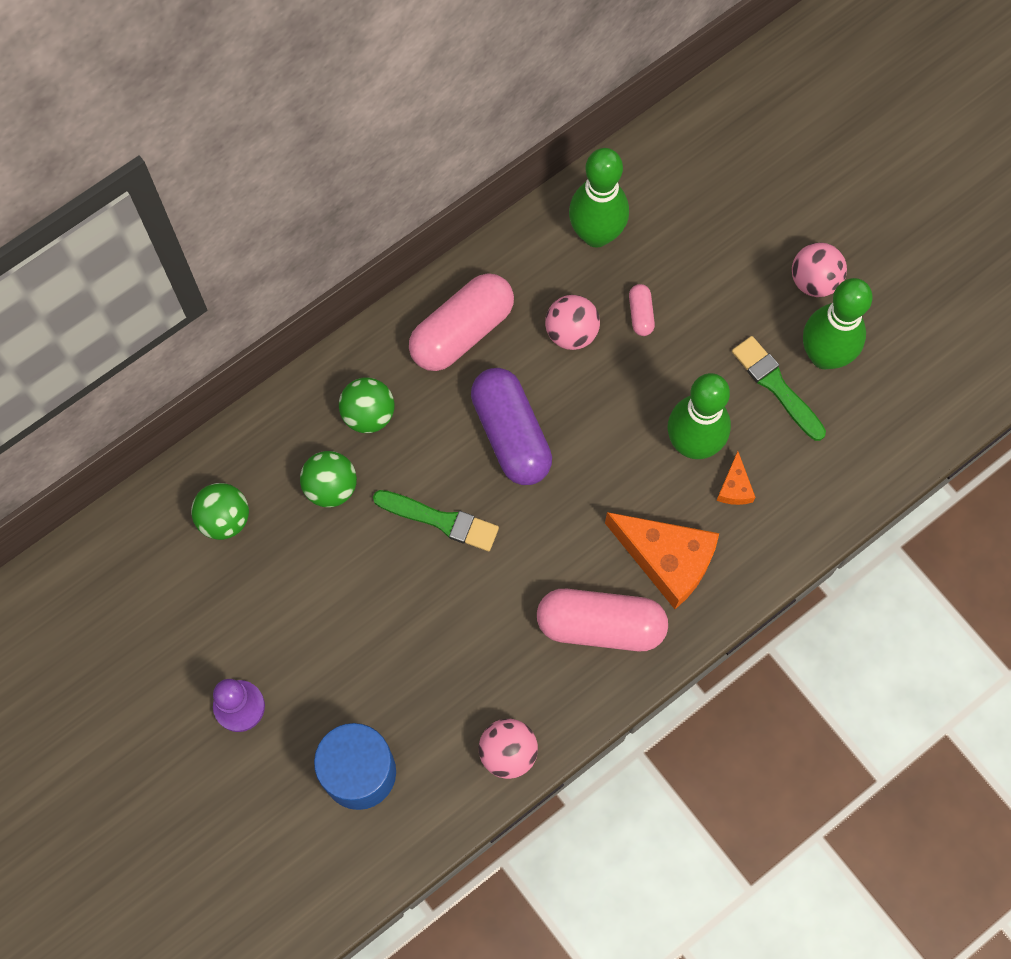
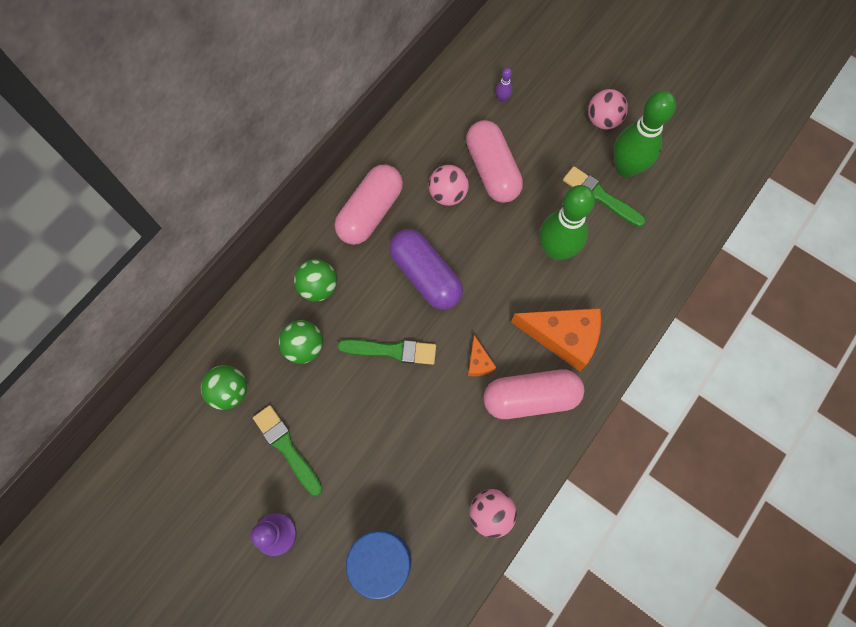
camera: 15 degrees left, 0 degrees up
green bowling pin [569,148,629,247] -> none
pink capsule [629,284,655,336] -> pink capsule [466,120,523,203], size x2.26
orange cheese [716,451,755,505] -> orange cheese moved to [468,335,496,376]
none -> green brush [253,405,322,496]
none -> purple bowling pin [496,68,513,102]

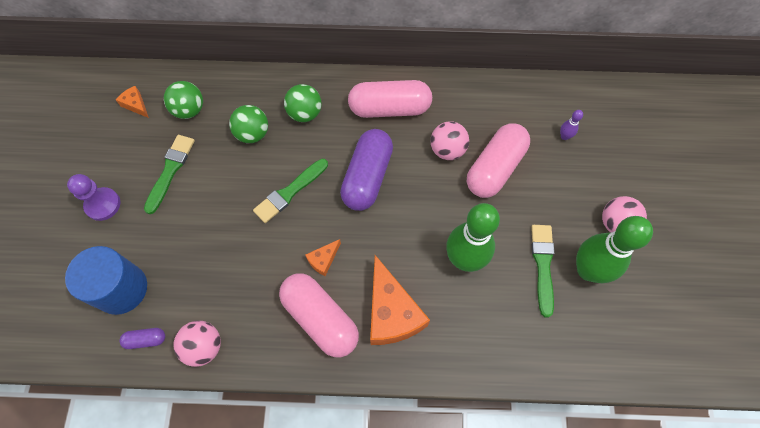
camera: 55 degrees right, 5 degrees down
green brush [338,339,436,365] -> green brush turned 75 degrees clockwise [253,159,328,223]
none -> orange cheese [116,86,149,118]
none -> purple capsule [119,328,165,349]

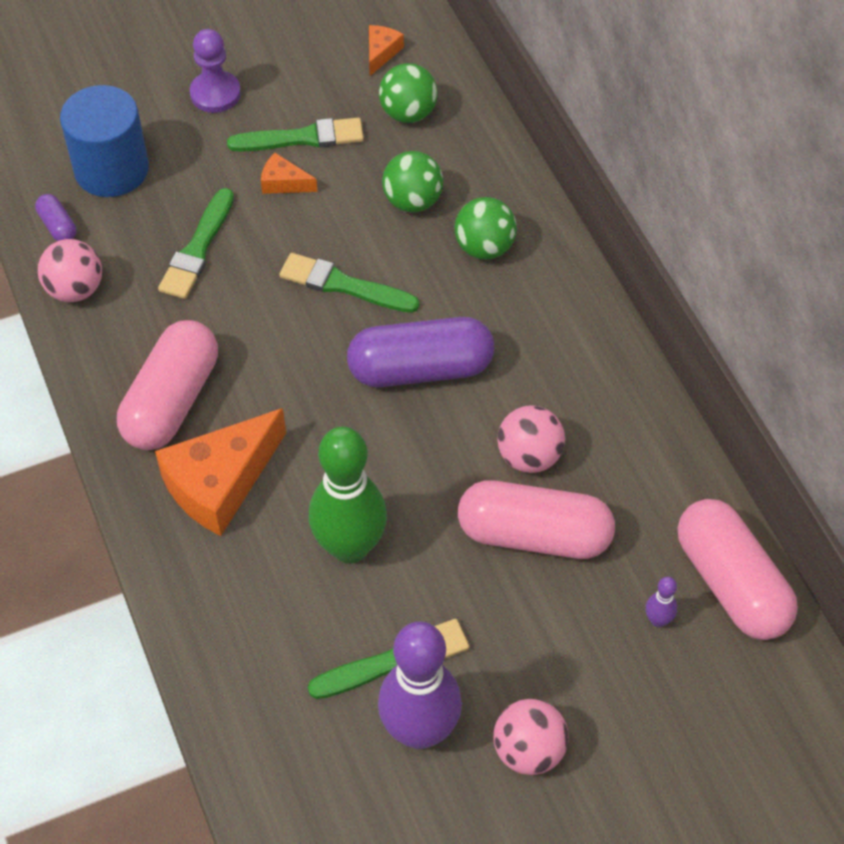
camera: 65 degrees right, 10 degrees down
orange cheese [305,239,341,276] -> orange cheese moved to [261,153,317,194]
pink capsule [348,80,432,118] -> pink capsule moved to [678,499,798,640]
green bowling pin [576,216,653,283] -> purple bowling pin [378,621,462,749]
none -> green brush [158,188,234,299]

